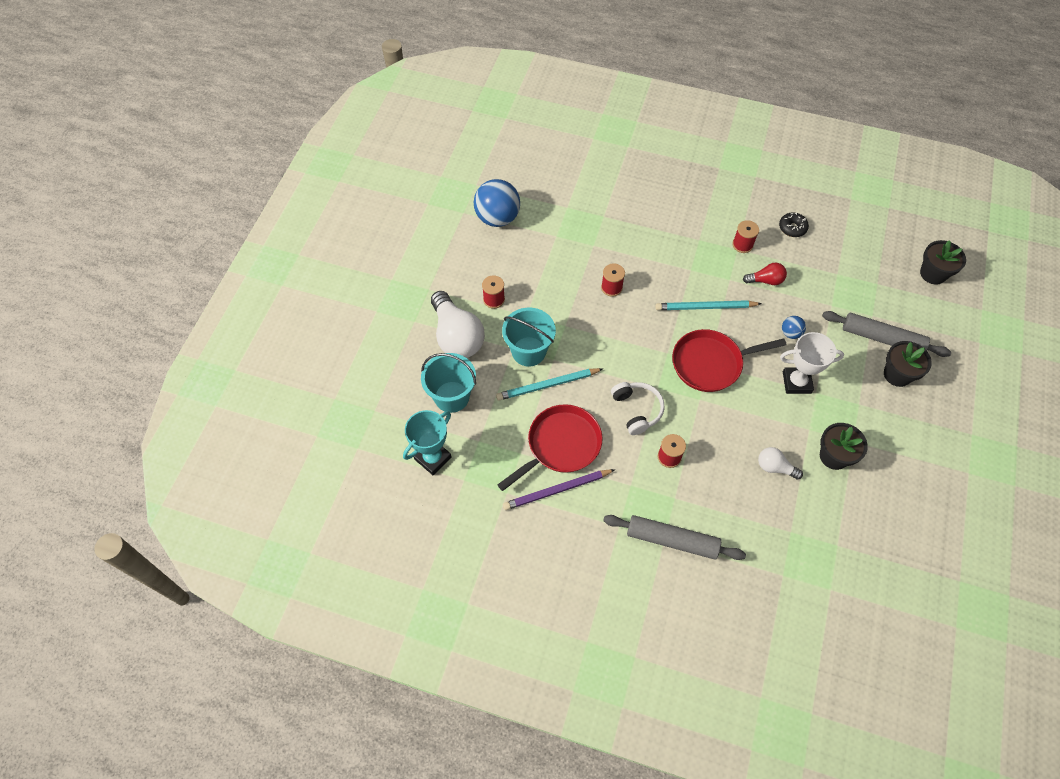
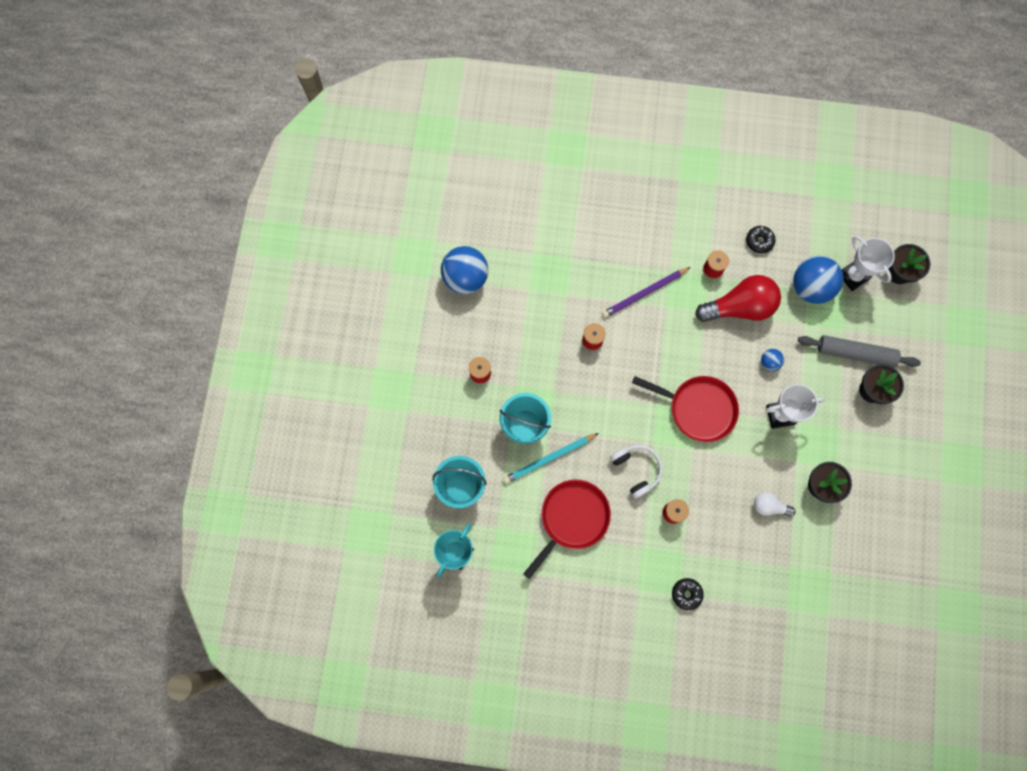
camera: 10 degrees left, 15 degrees up
white light bulb [431,291,485,358] -> none
purple pencil [503,469,615,510] -> purple pencil moved to [602,267,691,318]
grey rolling pin [603,515,746,560] -> black donut [672,578,704,610]
turquoise pencil [655,300,762,310] -> none
red pan [672,329,787,392] -> red pan turned 135 degrees counterclockwise [632,376,739,442]
red light bulb [743,262,787,285] -> red light bulb [695,275,781,322], size x2.01
none -> blue ball [793,256,843,304]
none -> white trophy [842,236,895,291]

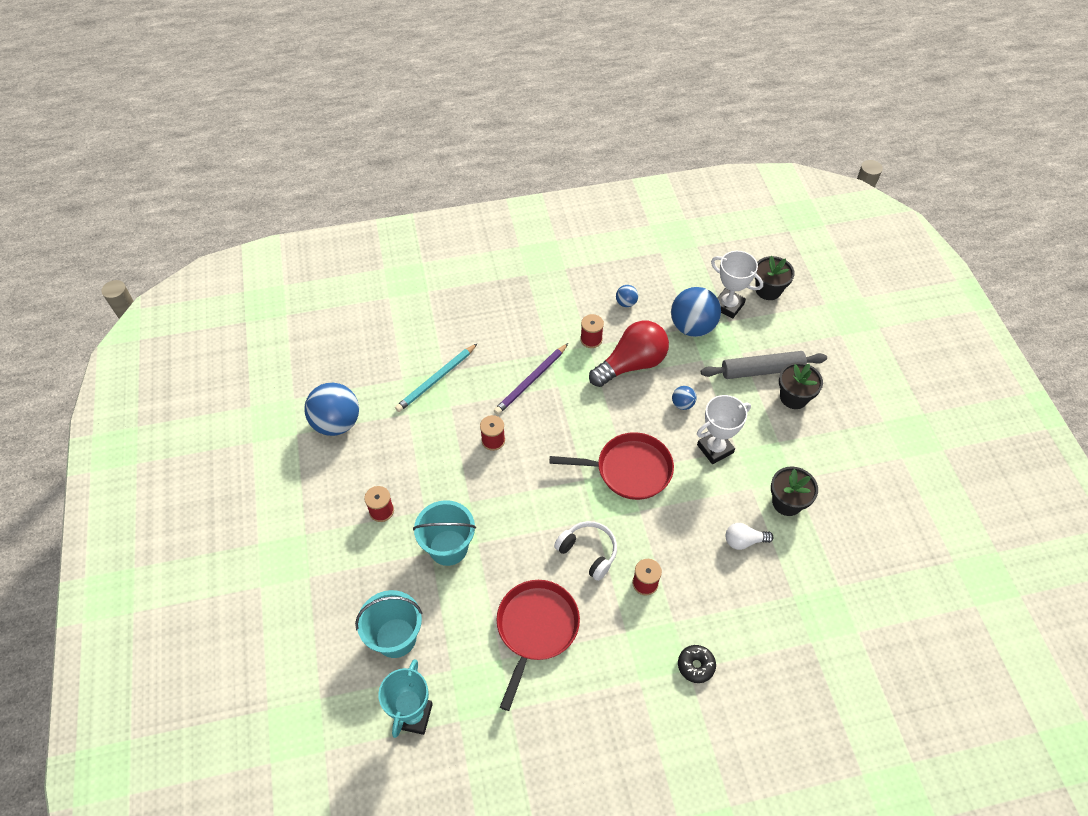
camera: 20 degrees left, 20 degrees down
turquoise pencil [503,433,599,484] -> turquoise pencil moved to [395,343,478,412]
black donut [746,226,775,254] -> blue ball [616,285,638,307]

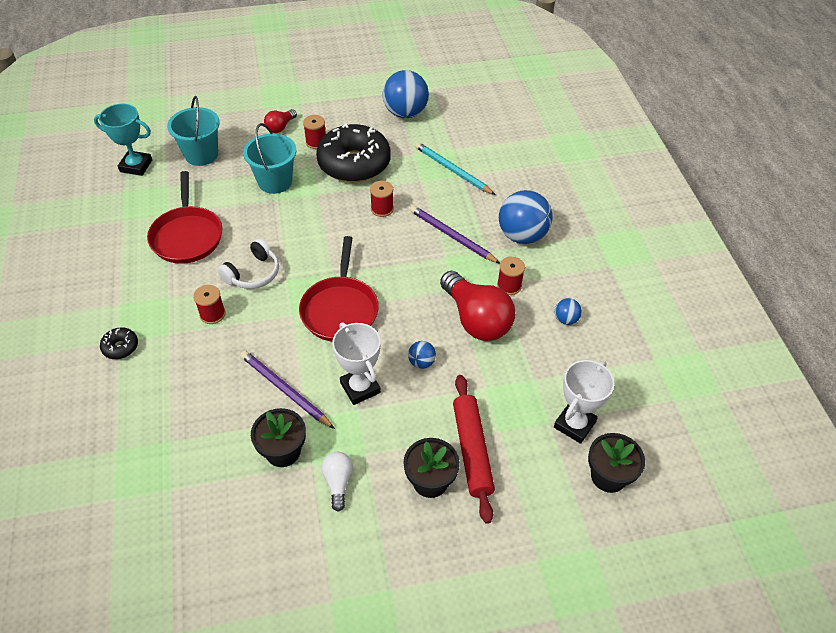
camera: 90 degrees right, 5 degrees down
red pan [497,580,580,711] -> red pan turned 60 degrees clockwise [147,171,222,264]
blue ball [671,287,721,337] -> blue ball moved to [499,190,553,244]
grey rolling pin [701,351,827,379] -> red rolling pin [453,375,495,524]
white light bulb [726,523,773,550] -> white light bulb moved to [322,452,353,512]
none -> purple pencil [240,350,335,429]
none -> red light bulb [264,109,297,133]
none -> black donut [316,123,391,182]

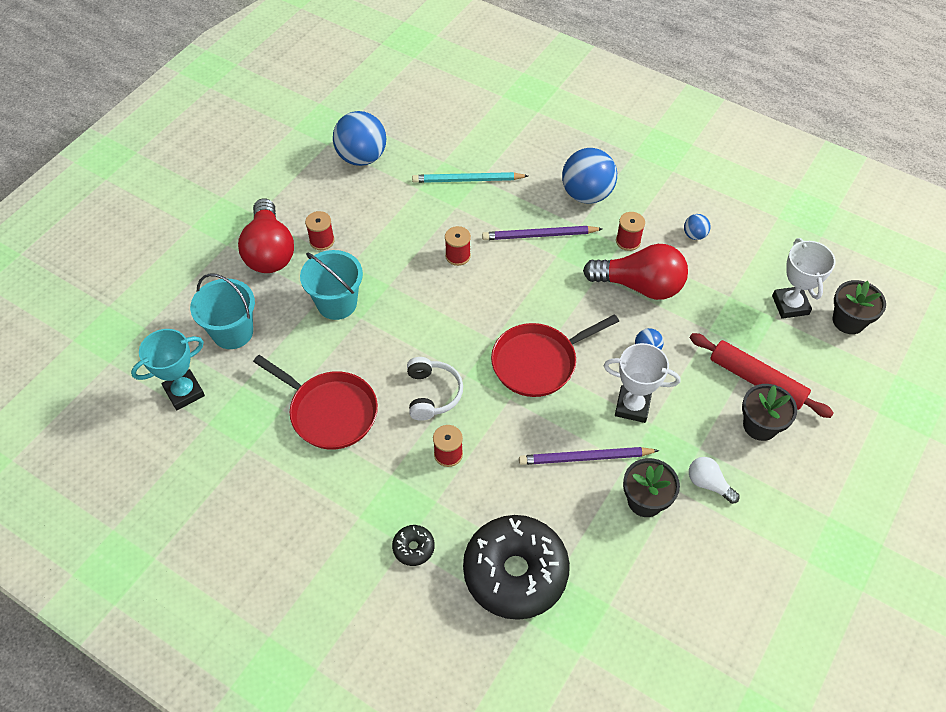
camera: 45 degrees left, 5 degrees up
red light bulb [264,109,297,133] -> red light bulb [238,198,294,273], size x2.01
red pan [299,236,379,342] -> red pan turned 105 degrees clockwise [491,314,619,397]
black donut [316,123,391,182] -> black donut moved to [463,515,570,620]

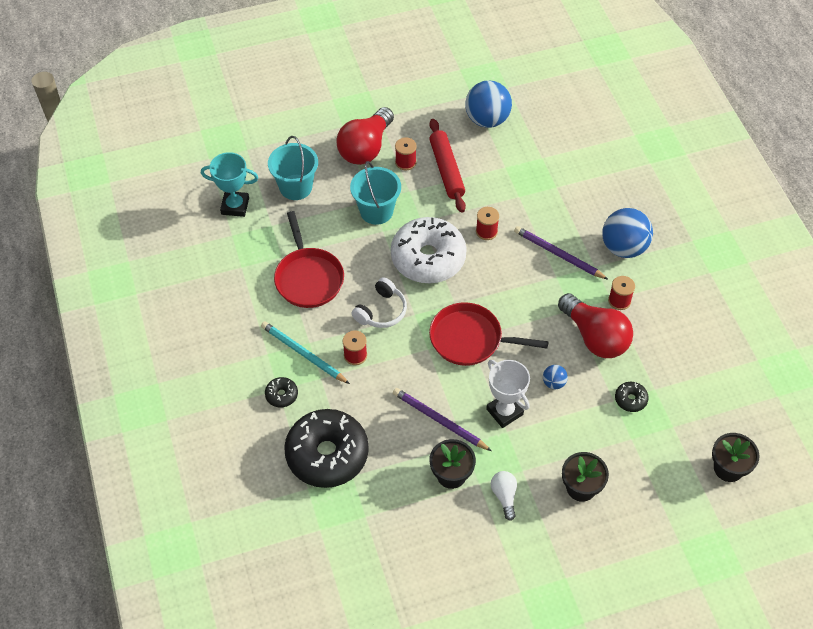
camera: 40 degrees right, 0 degrees up
turquoise pencil [412,172,528,183] -> turquoise pencil moved to [261,321,350,384]
blue ball [684,214,711,240] -> none
red rolling pin [690,333,834,418] -> red rolling pin moved to [429,119,466,213]
white trophy [772,238,836,319] -> none
none -> white donut [391,217,467,283]
none -> black donut [615,382,649,412]

